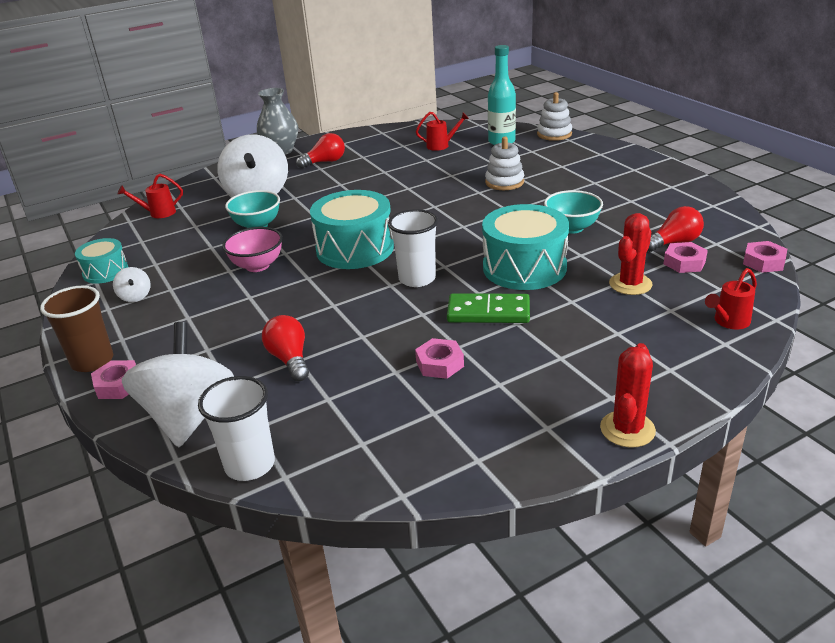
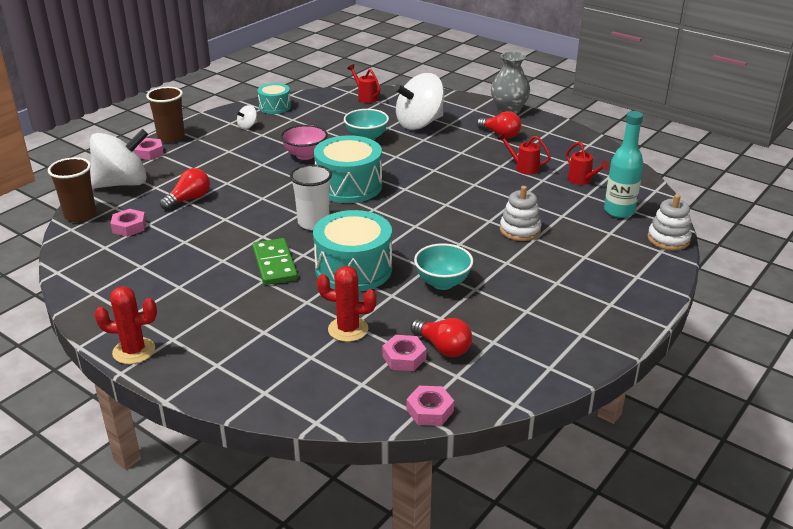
camera: 65 degrees right, 0 degrees up
white cup [198,376,275,481] -> brown cup [48,157,96,222]
pink nut [415,338,464,379] -> pink nut moved to [110,209,146,237]
red watering can [705,268,757,329] -> red watering can moved to [497,133,551,175]

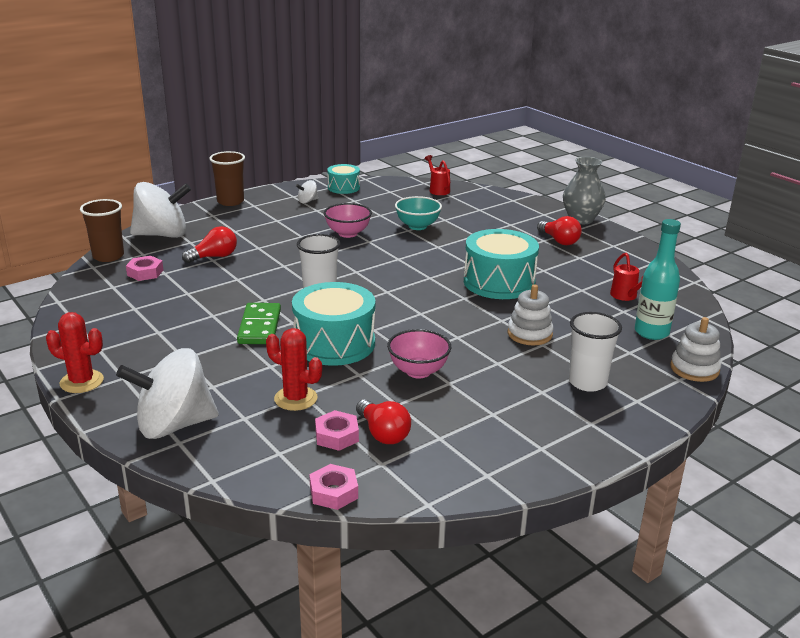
camera: 15 degrees right, 5 degrees down
pink nut [134,138,164,160] -> none
turquoise drum [314,135,382,203] -> turquoise drum moved to [464,229,539,299]
white spinning top [394,73,444,130] -> white spinning top moved to [116,348,219,439]
turquoise bowl [414,243,473,290] -> pink bowl [387,329,451,379]
red watering can [497,133,551,175] -> none
none -> white cup [569,312,622,392]

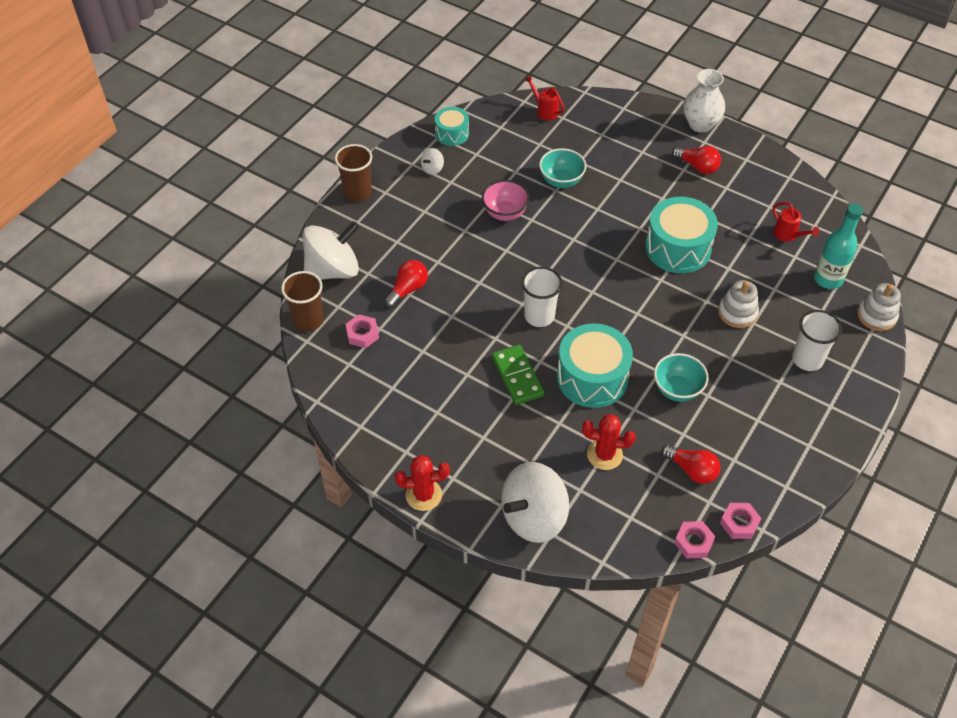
camera: 20 degrees left, 25 degrees up
pink nut [315,410,359,451] -> pink nut moved to [720,503,761,539]
pink bowl [387,329,451,379] -> turquoise bowl [654,353,709,402]
grey vase [563,157,606,224] -> white vase [683,69,725,133]

